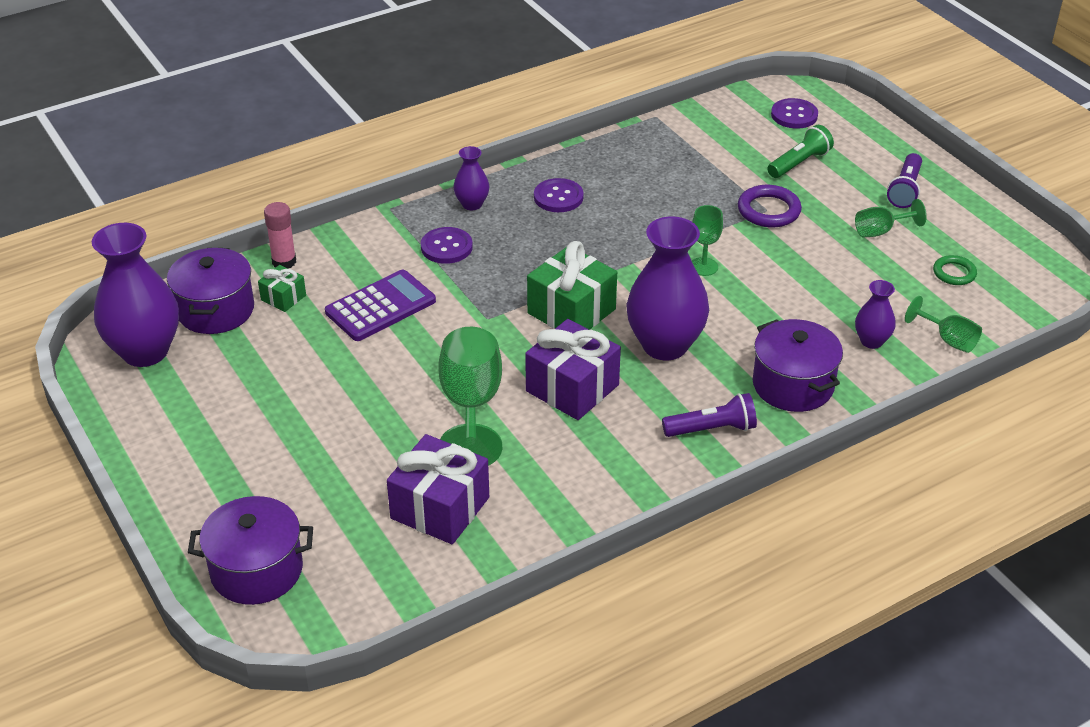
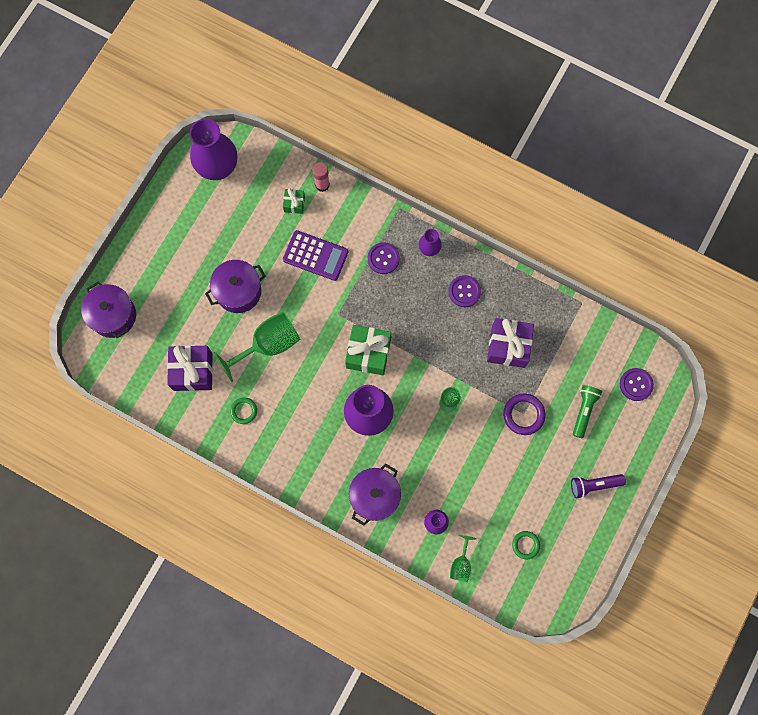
camera: 60 degrees right, 35 degrees up
purple pot [167,248,254,334] -> purple pot moved to [205,260,266,313]
purple gift [525,319,621,420] -> purple gift moved to [487,318,534,368]
purple flashlight [662,393,757,437] -> none
green flashlight [767,125,834,178] -> green flashlight turned 90 degrees counterclockwise [573,385,602,438]
green goblet [855,199,927,237] -> none
none -> green ring [230,397,257,424]

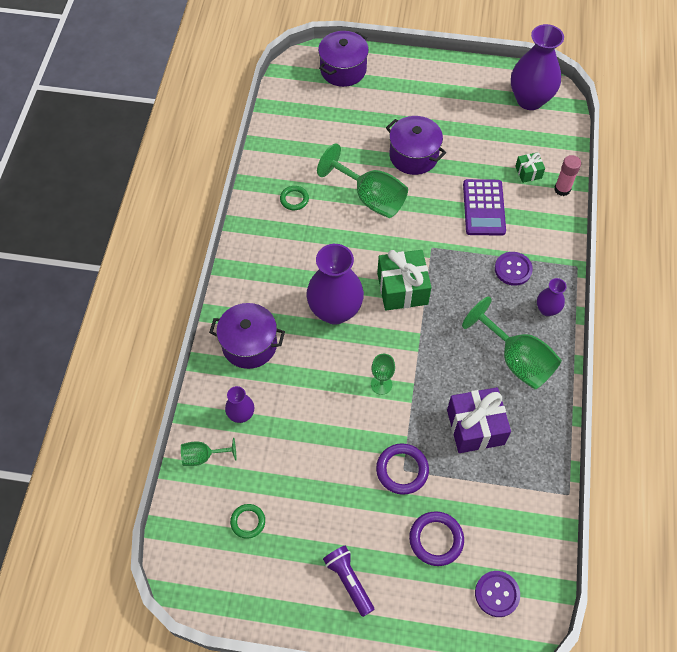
camera: 70 degrees right, 15 degrees down
purple gift [167,345,213,391] -> none
purple button [449,275,481,307] -> green goblet [462,297,562,389]
green flashlight [573,385,602,438] -> purple ring [409,511,464,566]

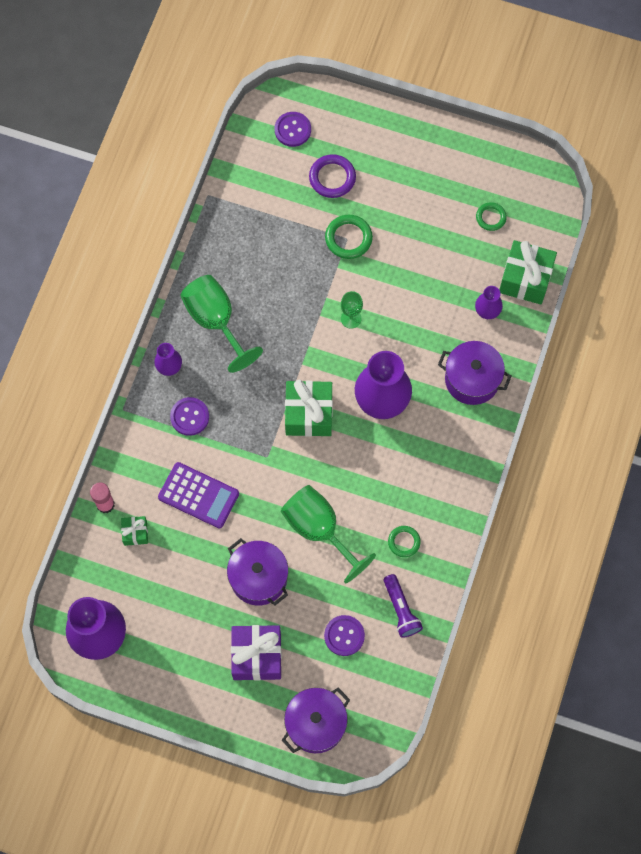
camera: 170 degrees left, 10 degrees up
green goblet [181,438,237,466] -> green gift [499,240,557,305]
purple flashlight [323,545,374,617] -> purple flashlight moved to [383,574,423,638]
purple ring [376,443,429,495] -> green ring [325,215,373,259]
purple gift [447,387,511,453] -> purple gift moved to [231,625,282,681]
purple calculator [463,179,506,236] -> purple calculator turned 105 degrees clockwise [158,462,239,528]
none -> purple button [324,615,365,656]

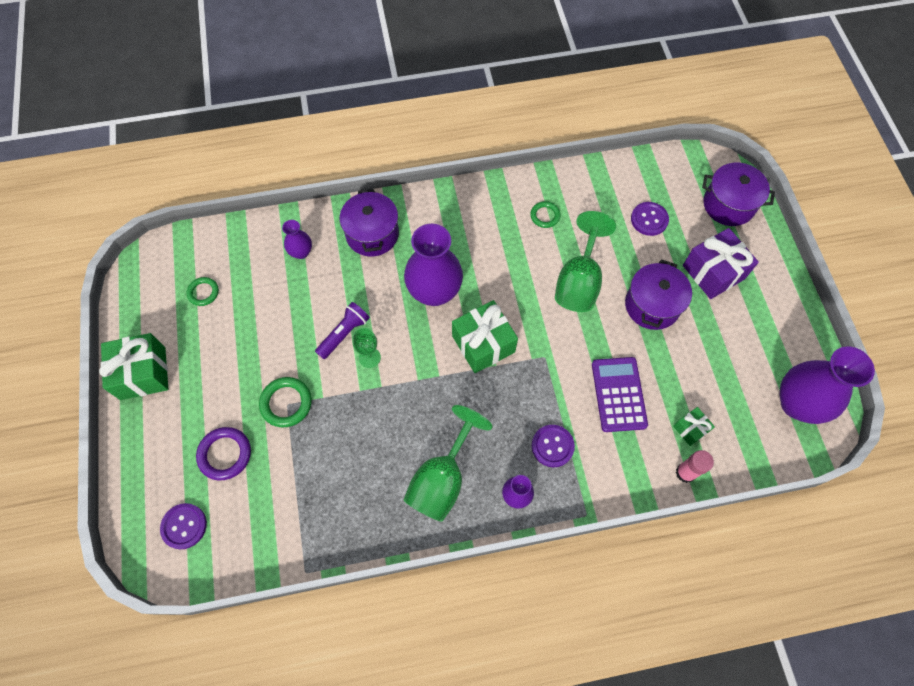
camera: 120 degrees left, 5 degrees down
purple flashlight [383,574,423,638] -> purple flashlight moved to [315,302,370,359]
green gift [499,240,557,305] -> green gift moved to [99,333,168,400]

